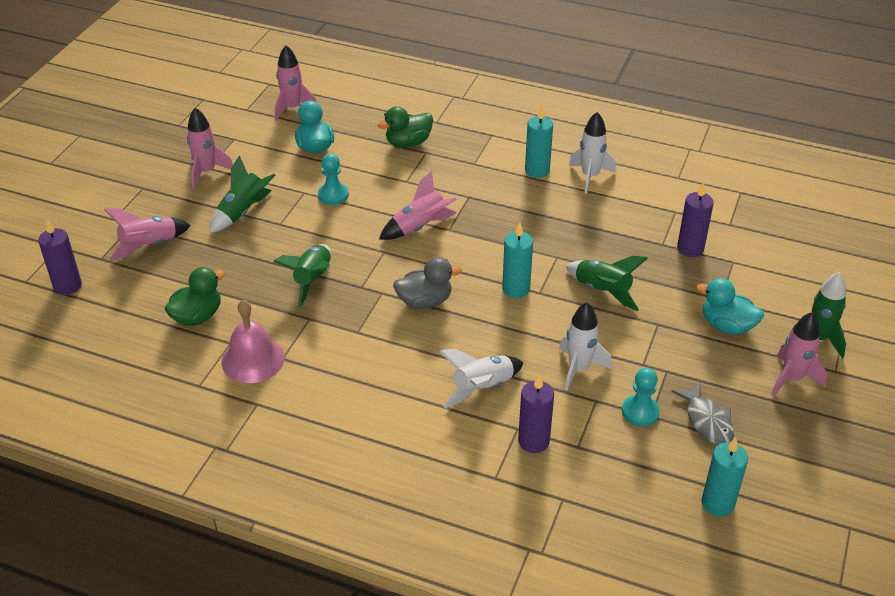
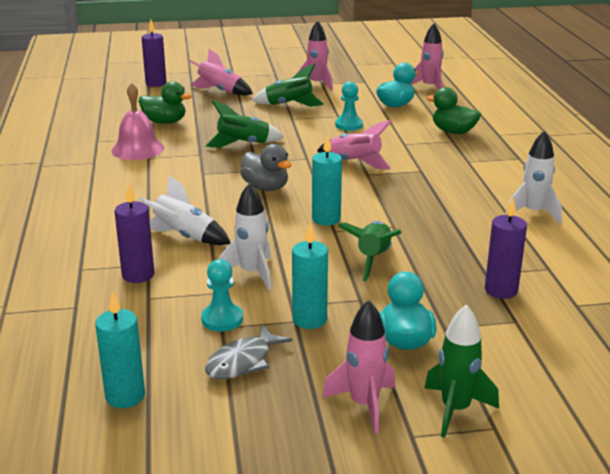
camera: 60 degrees right, 15 degrees down
turquoise candle [525,105,553,178] -> turquoise candle moved to [292,223,328,329]

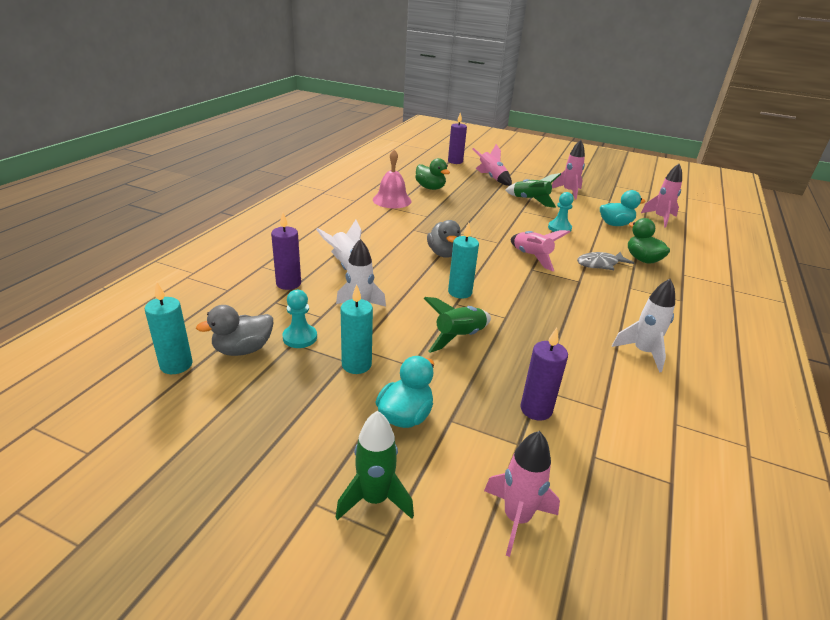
camera: 30 degrees right, 5 degrees up
grey fish [205,325,292,379] -> grey fish moved to [577,252,634,270]
green rocket [206,100,284,148] -> none
pink rocket [322,300,396,434] -> pink rocket moved to [484,431,560,557]
none -> grey duck [196,305,273,356]

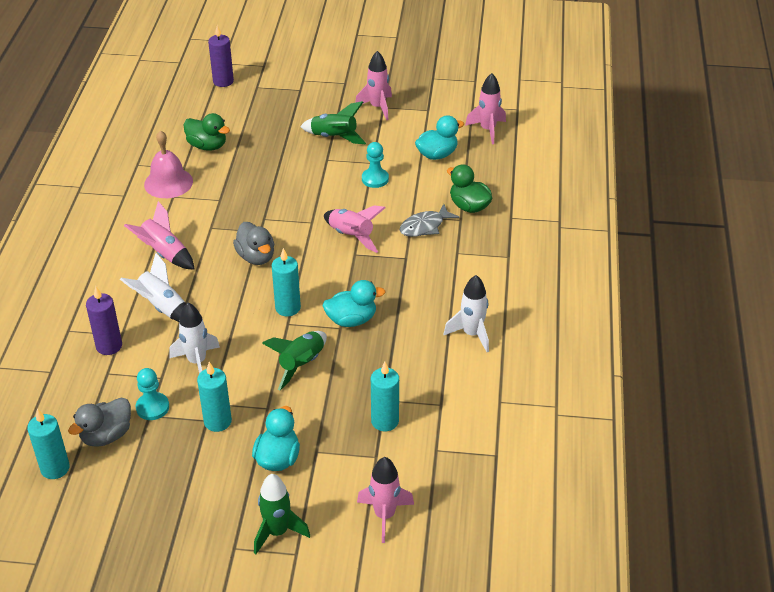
camera: 15 degrees left, 10 degrees up
pink rocket [473,144,512,186] -> pink rocket moved to [124,201,195,270]
purple candle [521,328,568,421] -> turquoise candle [371,362,399,431]
none -> turquoise duck [323,280,385,327]

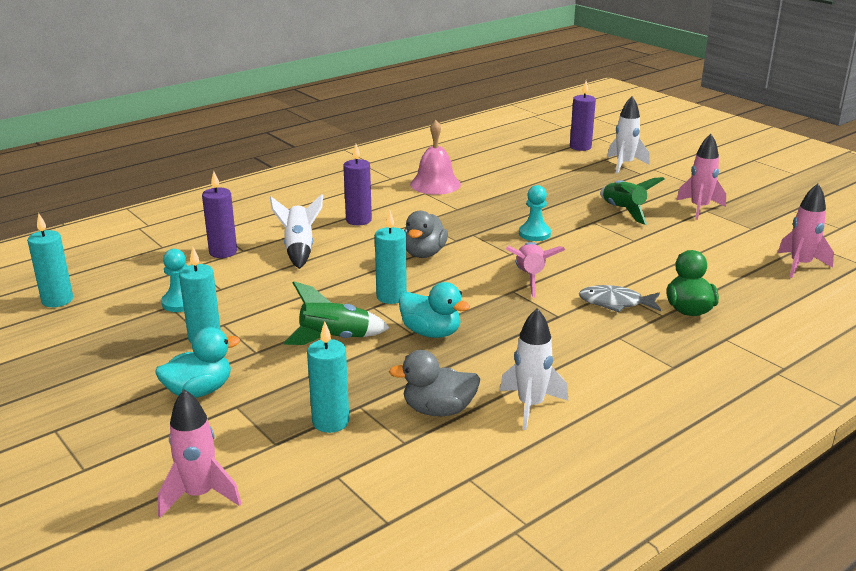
camera: 45 degrees right, 15 degrees down
grey duck [68,398,131,447] -> grey duck moved to [389,350,480,416]
pink rocket [124,201,195,270] -> purple candle [343,144,372,225]
white rocket [169,303,220,374] -> white rocket moved to [607,96,650,174]
green duck [184,113,230,151] -> none
green rocket [254,474,310,554] -> none
turquoise pawn [362,142,389,188] -> turquoise pawn moved to [519,185,551,241]
turquoise duck [415,115,464,160] -> none

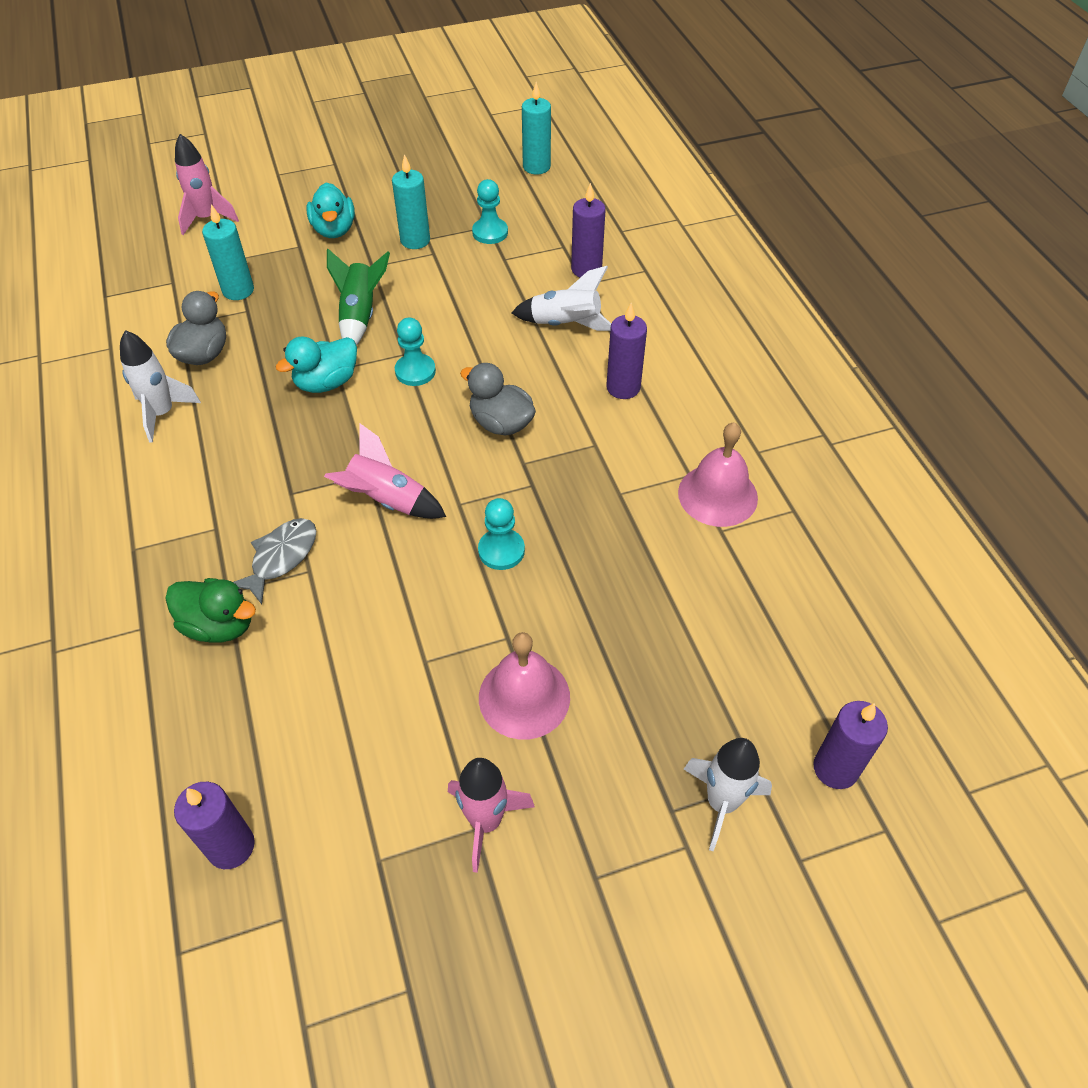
camera: 110 degrees right, 25 degrees up
turquoise candle [375,210,407,304] -> turquoise pawn [395,317,436,386]
green rocket [600,177,664,225] -> pink bell [479,632,570,740]
pink rocket [778,184,834,278] -> purple candle [174,782,255,869]

